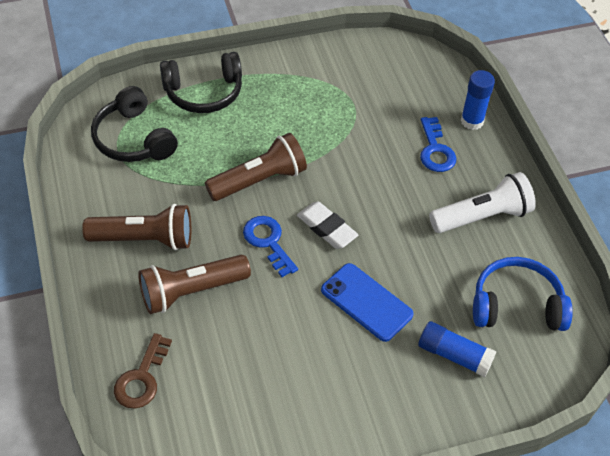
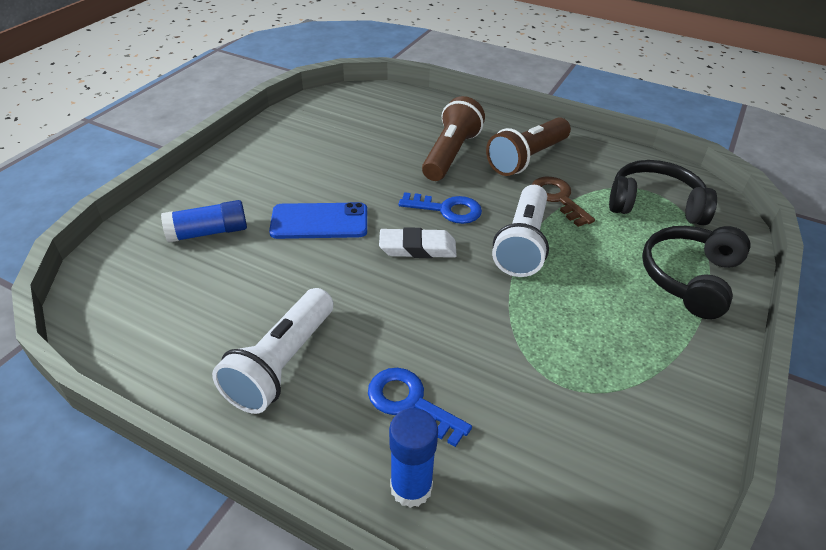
camera: 135 degrees right, 10 degrees down
brown key [114,333,172,409] -> brown key moved to [531,177,595,227]
brown flashlight [205,133,307,201] -> white flashlight [492,185,549,277]
blue headphones [473,257,573,331] -> none

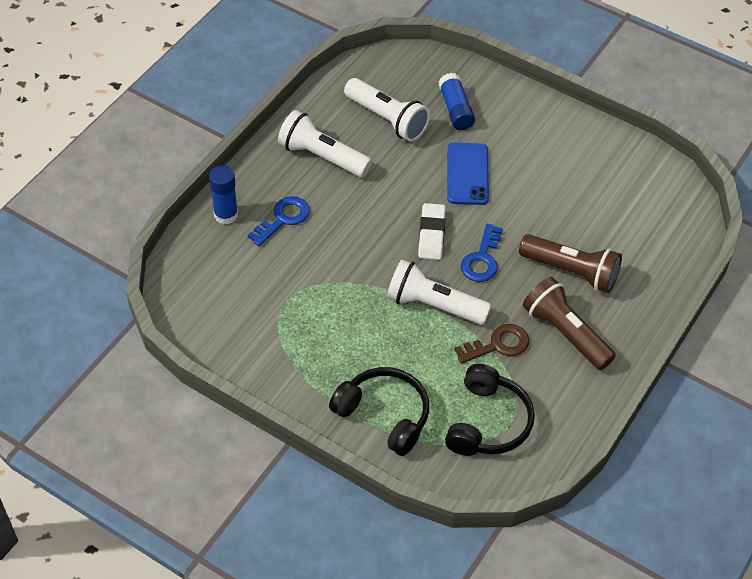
camera: 95 degrees right, 10 degrees up
none -> white flashlight [344,78,430,142]

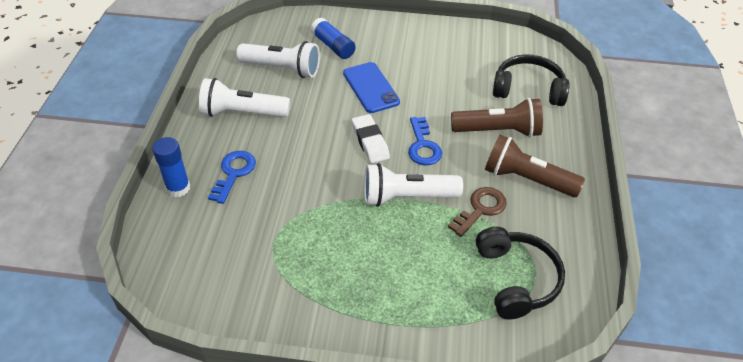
camera: 25 degrees left, 5 degrees down
black headphones [329,367,429,456] -> black headphones moved to [493,54,570,106]

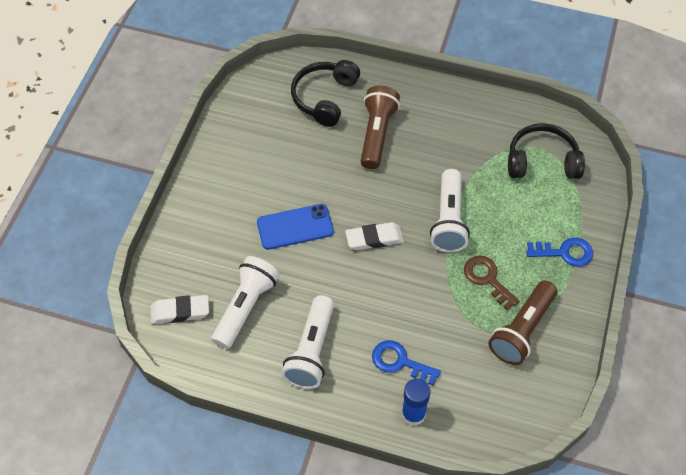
camera: 80 degrees left, 10 degrees up
blue glue stick [310,18,356,59] -> none
blue key [408,117,442,165] -> blue key moved to [527,238,593,267]
brown key [448,187,507,237] -> brown key moved to [464,256,520,310]
brown flashlight [485,135,585,197] -> brown flashlight moved to [488,280,557,365]
none -> white eraser [151,295,209,324]

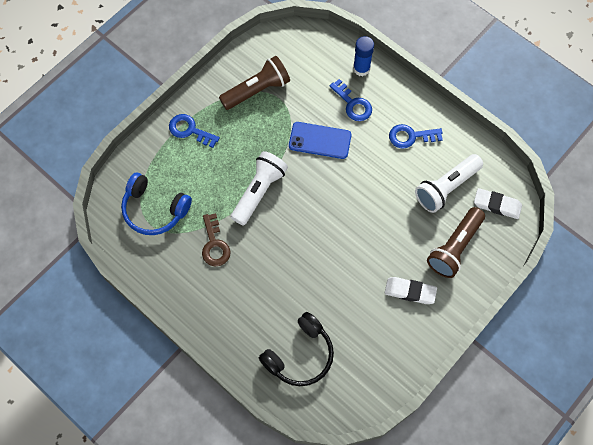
camera: 155 degrees left, 10 degrees up
blue phone [257,204,334,250] -> blue phone moved to [289,122,352,159]
white flashlight [282,295,334,389] -> blue key [389,124,443,149]
white eraser [345,222,404,250] -> white eraser moved to [385,277,437,304]
brown flashlight [360,86,400,169] -> brown flashlight moved to [427,207,485,278]
brown key [464,256,520,310] -> brown key moved to [202,213,231,266]
black headphones [508,123,585,179] -> blue headphones [121,173,192,235]

